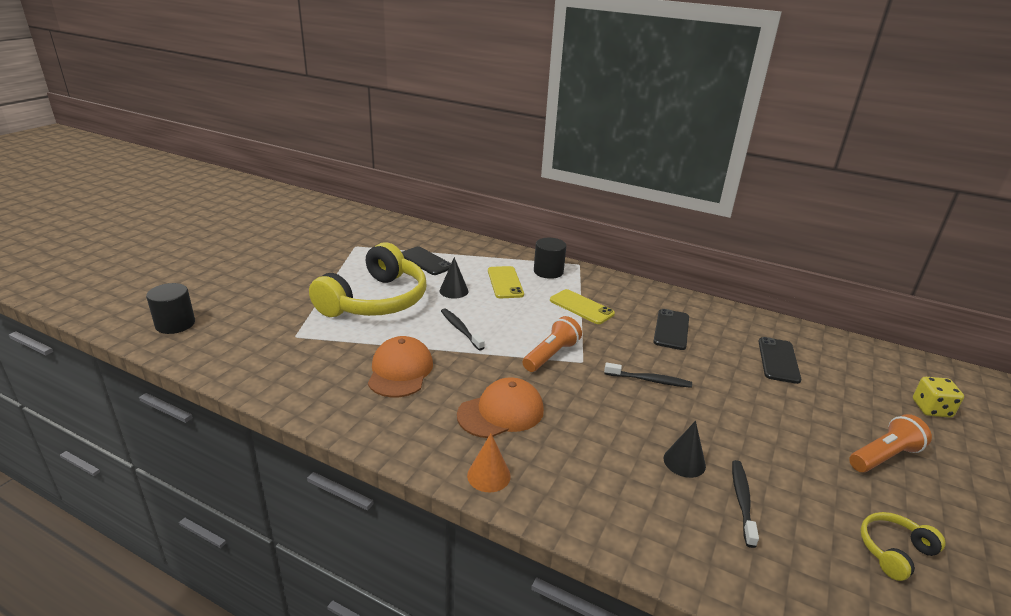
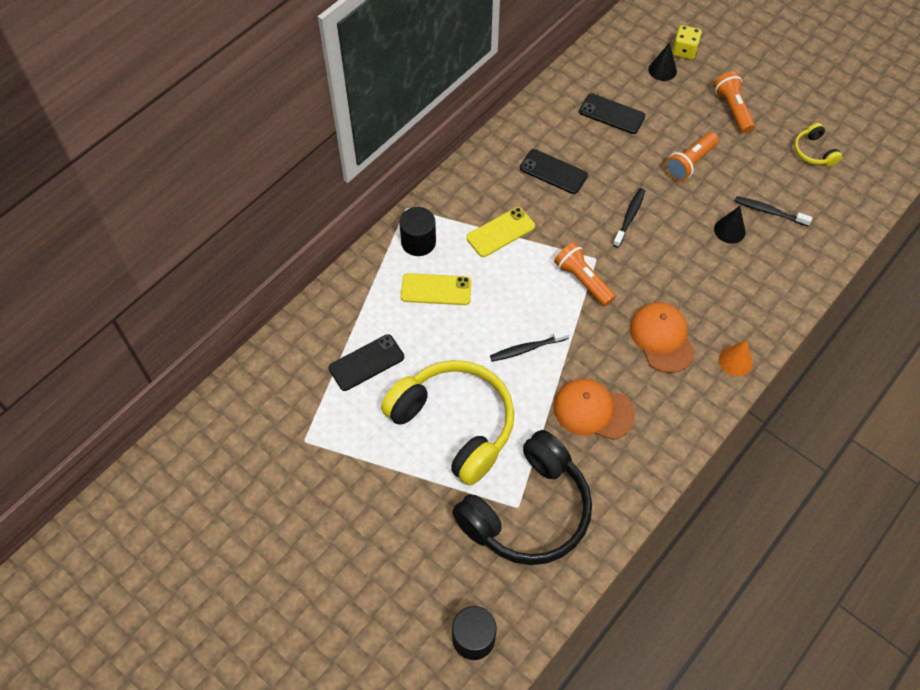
camera: 75 degrees left, 30 degrees up
black cone [439,257,469,299] -> black cone moved to [649,43,677,81]
none -> black headphones [452,430,592,565]
none -> orange flashlight [665,132,719,181]

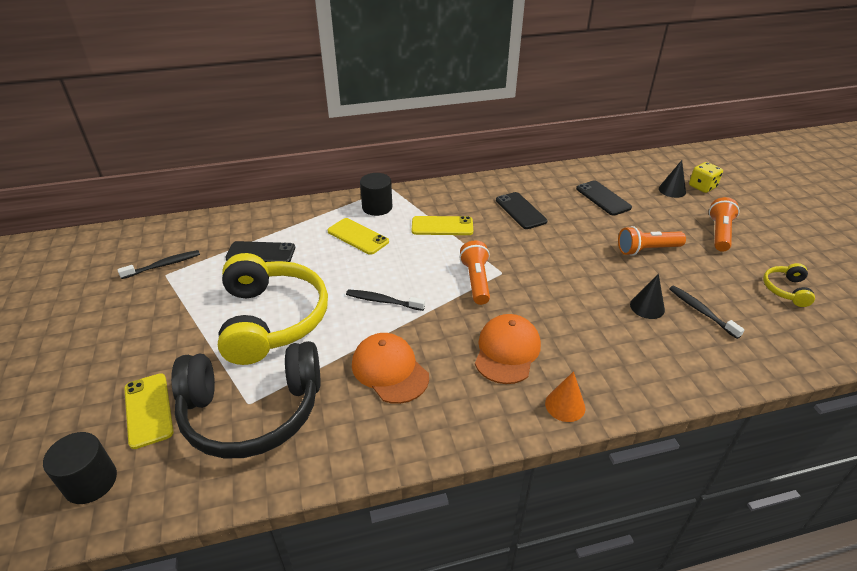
camera: 35 degrees right, 20 degrees down
black toothbrush [613,188,645,248] -> black toothbrush moved to [117,250,200,279]
none -> yellow phone [124,373,174,449]

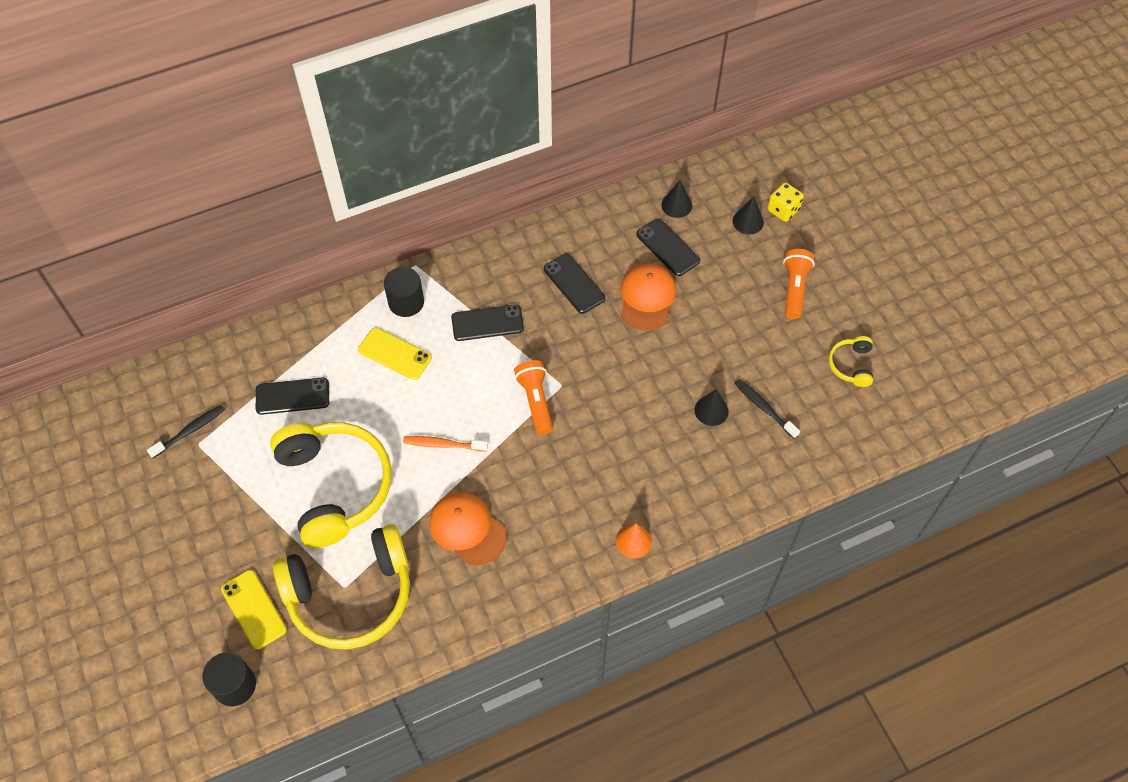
camera: 10 degrees left, 20 degrees up
black headphones [171,341,320,458] -> yellow headphones [273,524,410,650]
black toothbrush [346,289,425,311] -> orange toothbrush [403,436,488,451]
yellow phone [412,216,473,235] -> black phone [451,304,524,341]
orange cap [475,314,541,384] -> orange cap moved to [621,263,676,331]
orange flashlight [618,226,686,256] -> none
none -> black cone [661,180,692,218]

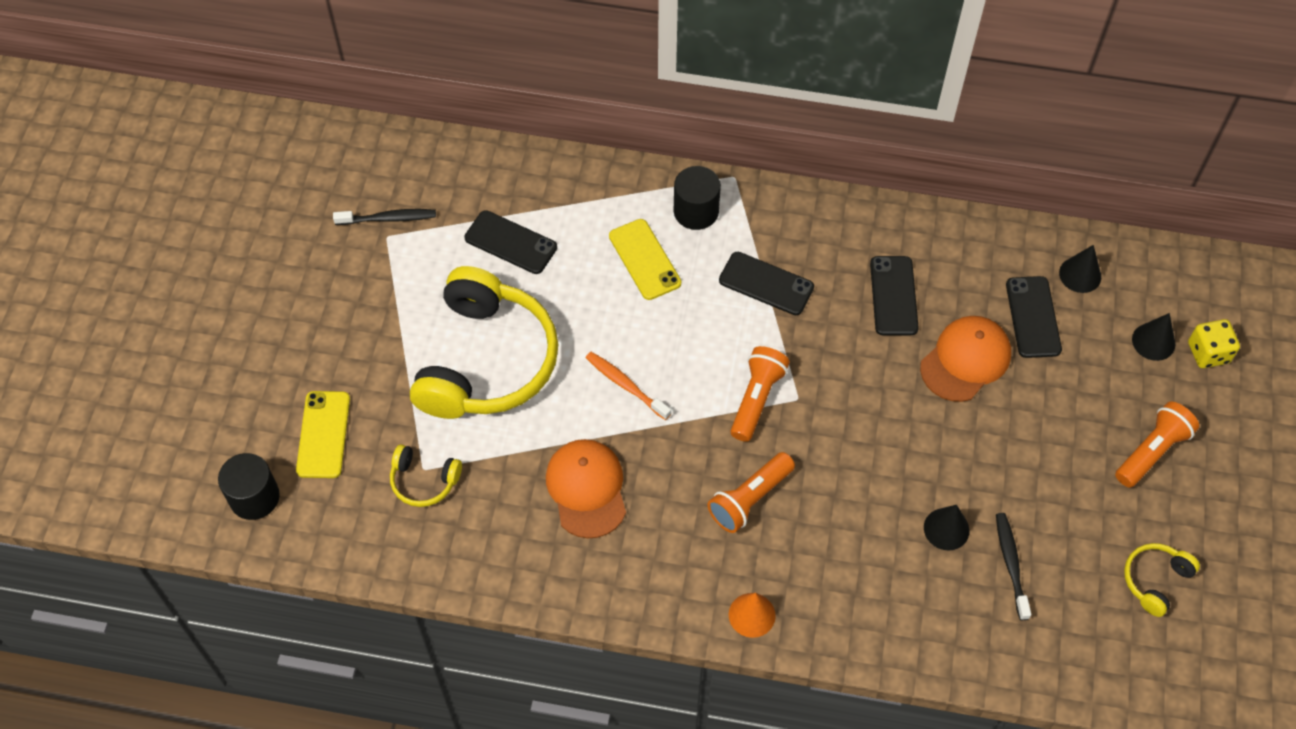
camera: 35 degrees right, 0 degrees up
yellow headphones [273,524,410,650] -> yellow headphones [390,444,462,507], size x0.44
none -> orange flashlight [708,452,795,533]

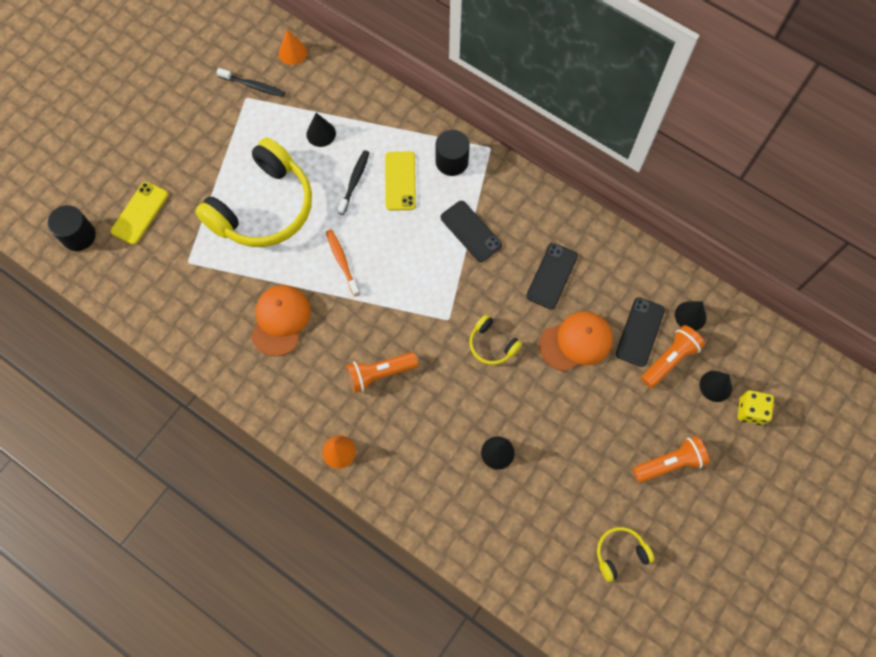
camera: 25 degrees right, 10 degrees up
yellow headphones [390,444,462,507] -> yellow headphones moved to [469,314,522,365]
black phone [465,210,557,274] -> black cone [307,113,336,147]
orange flashlight [731,346,790,442] -> orange flashlight moved to [641,325,705,388]
black toothbrush [996,513,1031,620] -> black toothbrush moved to [337,150,370,215]
none -> orange cone [279,29,307,65]

